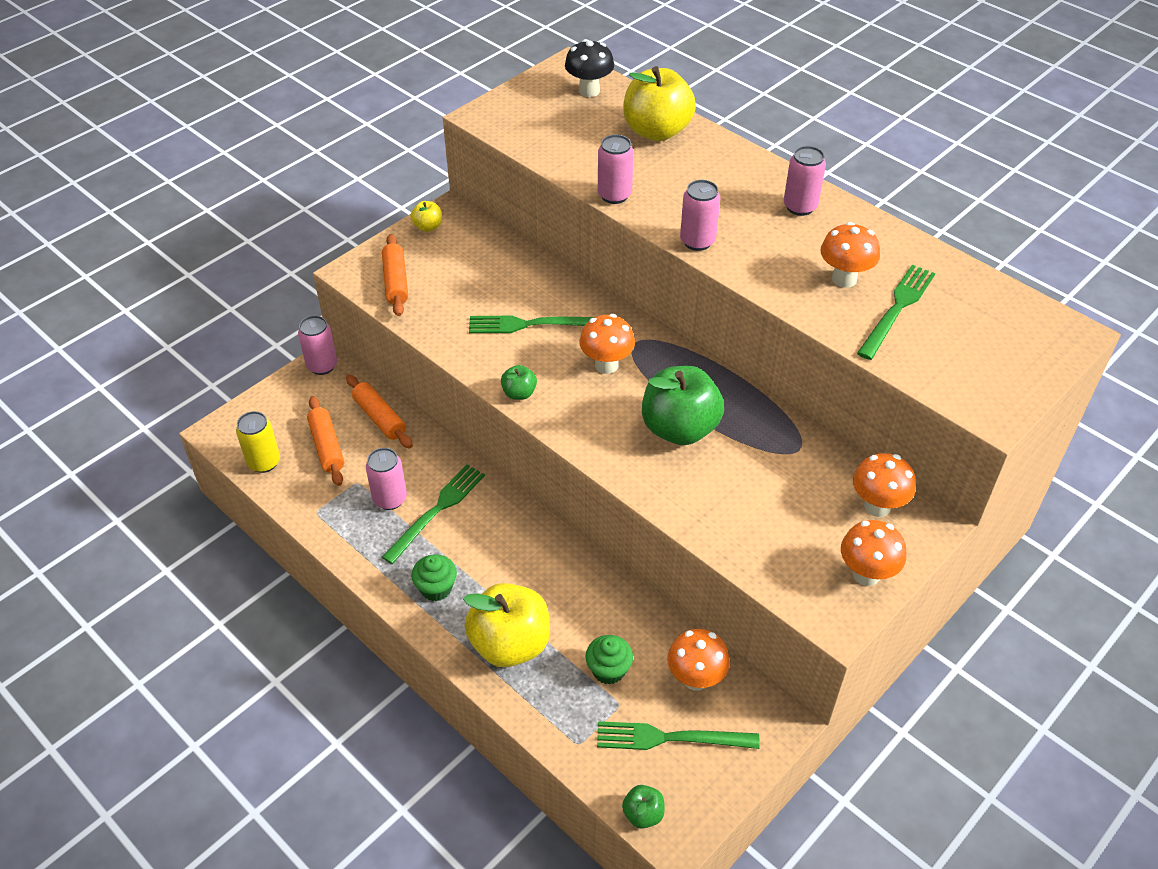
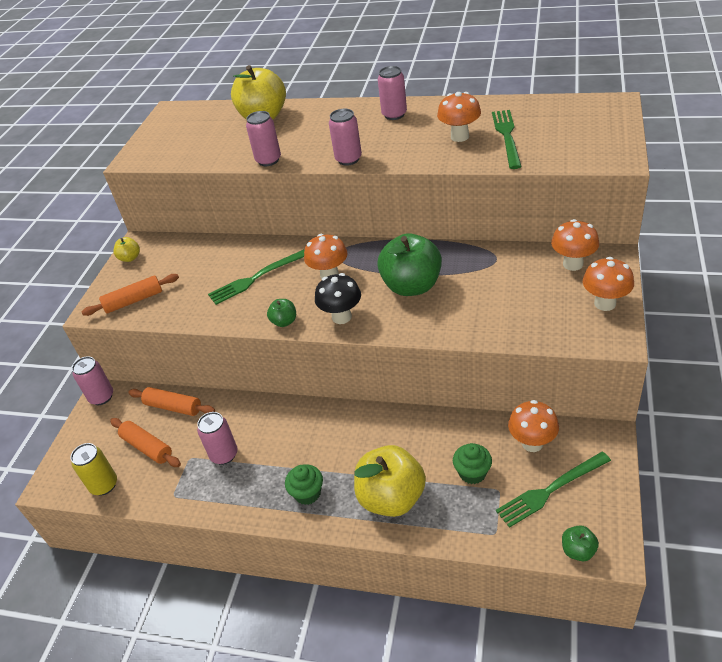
camera: 25 degrees left, 5 degrees down
orange rolling pin [382,234,408,316] -> orange rolling pin turned 75 degrees counterclockwise [82,274,179,316]
green fork [382,465,485,564] -> none
black mushroom [565,39,614,97] -> black mushroom moved to [315,273,361,324]

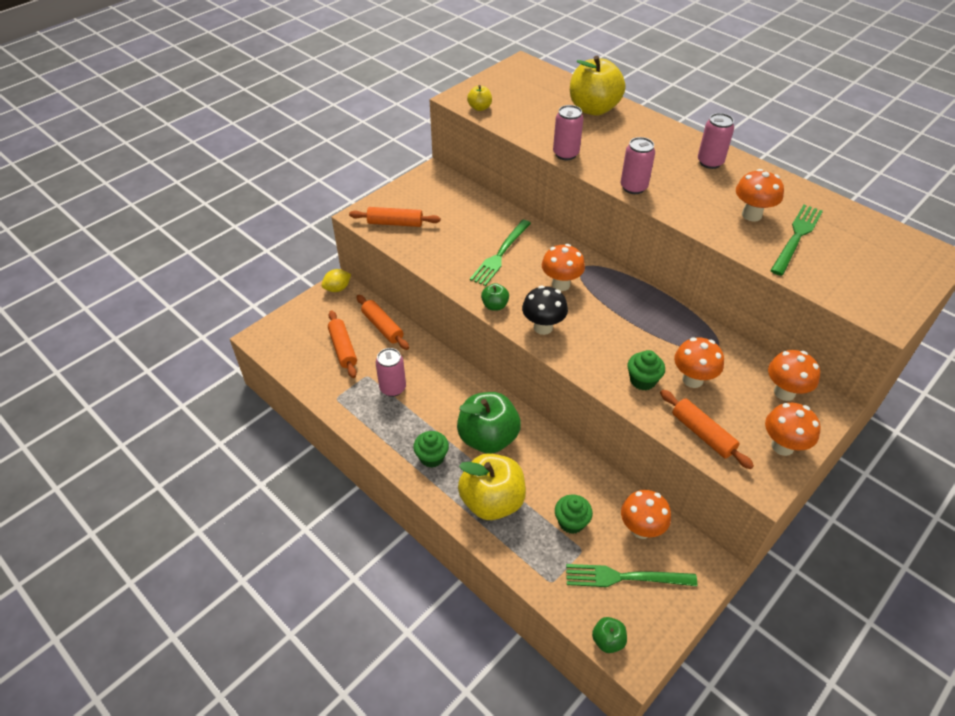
camera: 25 degrees right, 5 degrees up
yellow can [71,443,117,496] -> none
pink can [72,356,113,405] -> yellow lemon [321,269,351,292]
yellow apple [114,237,140,262] -> yellow apple moved to [467,85,492,111]
green fork [208,250,304,305] -> green fork turned 60 degrees counterclockwise [470,220,531,286]
green apple [377,233,442,296] -> green apple moved to [457,392,521,454]
none -> green cupcake [627,350,665,390]
none -> orange rolling pin [660,390,754,469]
none -> orange mushroom [674,337,724,388]

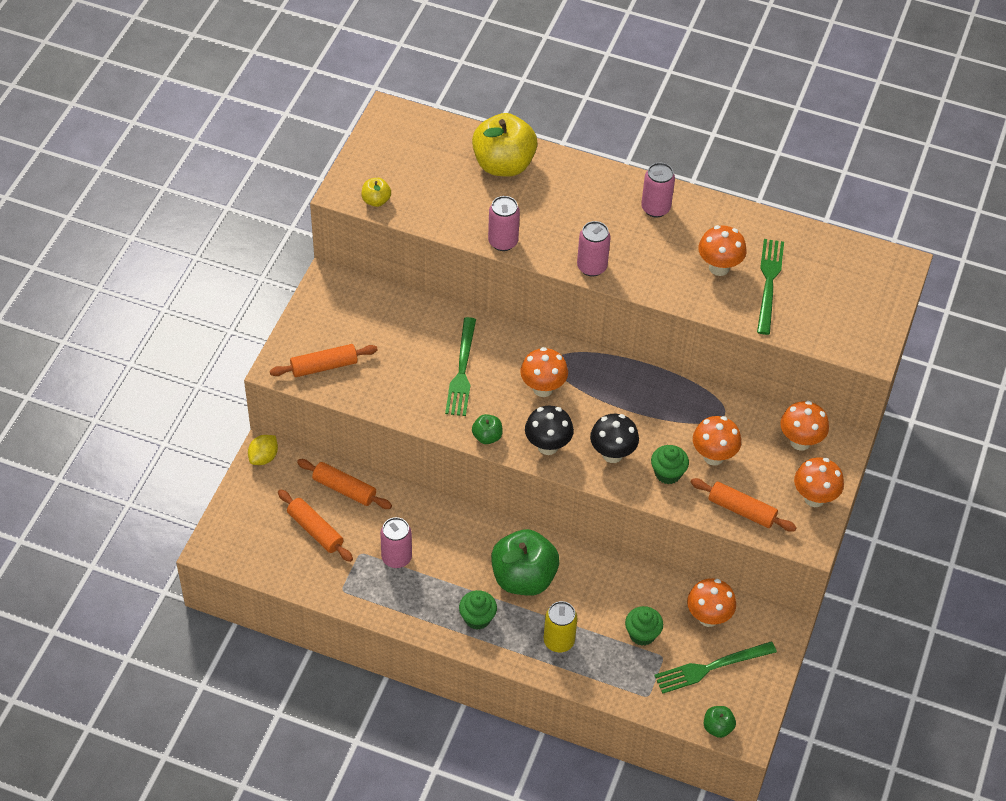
camera: 25 degrees left, 5 degrees up
yellow apple [458,453,526,520] -> yellow can [544,601,577,652]
none -> black mushroom [590,414,639,463]

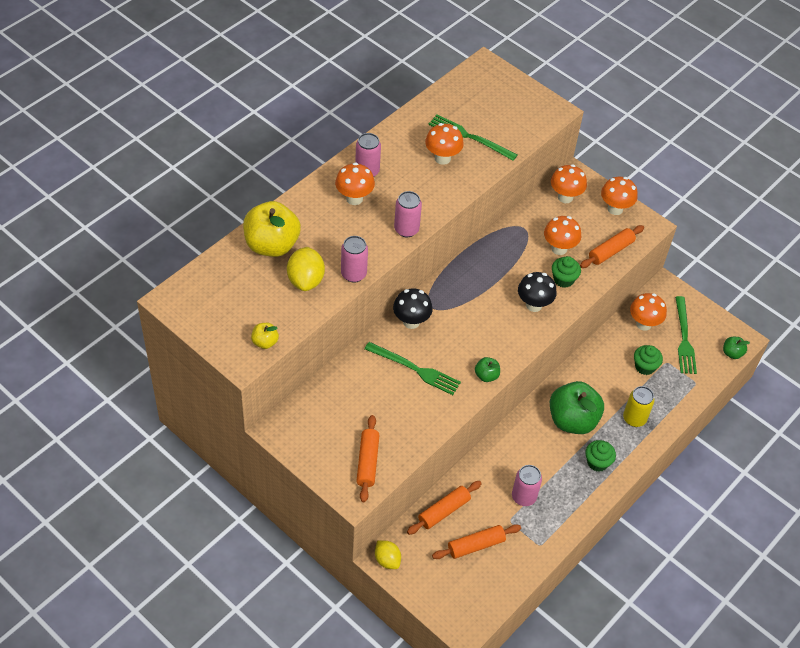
camera: 70 degrees left, 0 degrees up
orange mushroom [520,347,568,397] -> orange mushroom moved to [335,162,375,205]
black mushroom [525,406,574,455] -> black mushroom moved to [393,288,433,329]
none -> yellow lemon [287,247,325,291]

